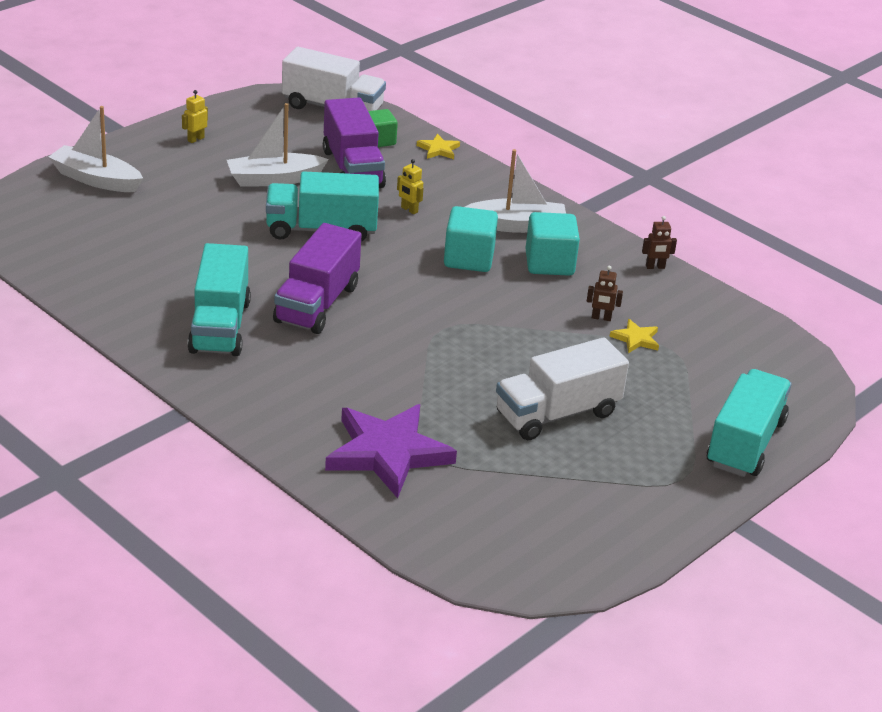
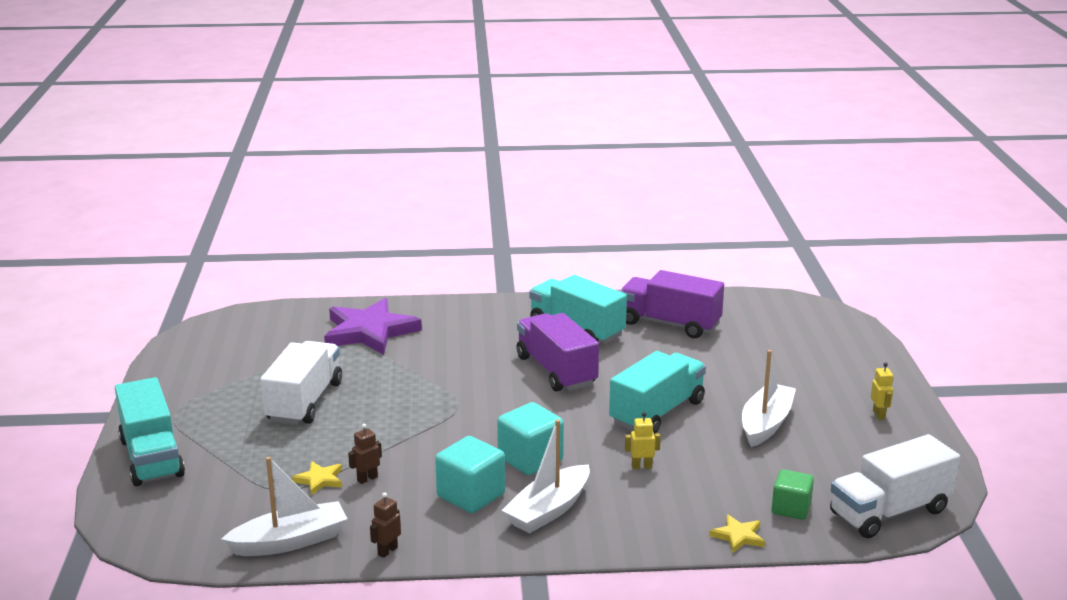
camera: 135 degrees right, 10 degrees down
white boat [48,106,143,192] -> white boat moved to [221,457,347,556]
purple truck [323,98,386,188] -> purple truck moved to [620,270,724,338]

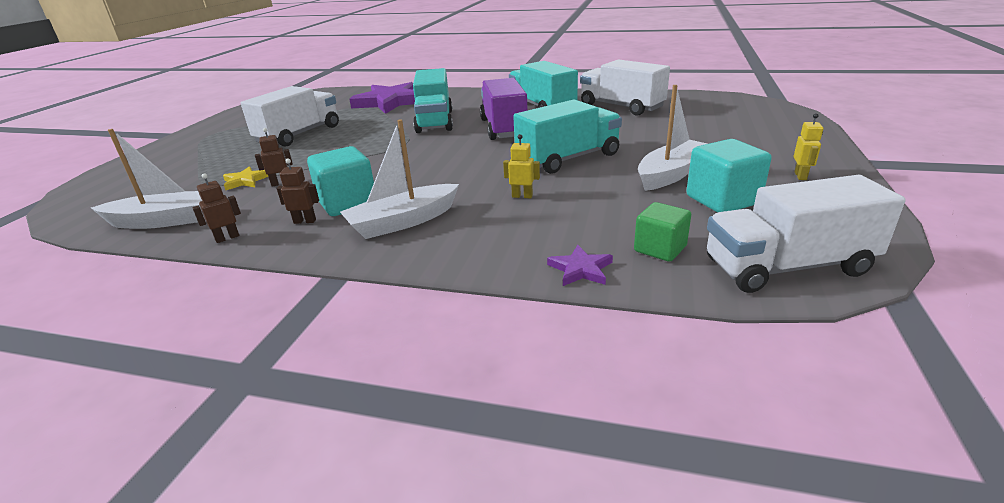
camera: 20 degrees right, 5 degrees up
turquoise truck [115,377,185,486] -> turquoise truck moved to [413,68,453,133]
turquoise cube [497,402,564,475] -> turquoise cube moved to [686,139,772,213]
purple truck [620,270,724,338] -> white truck [580,59,670,115]
yellow star [710,515,765,553] -> purple star [547,245,613,286]
none -> brown robot [277,158,319,224]

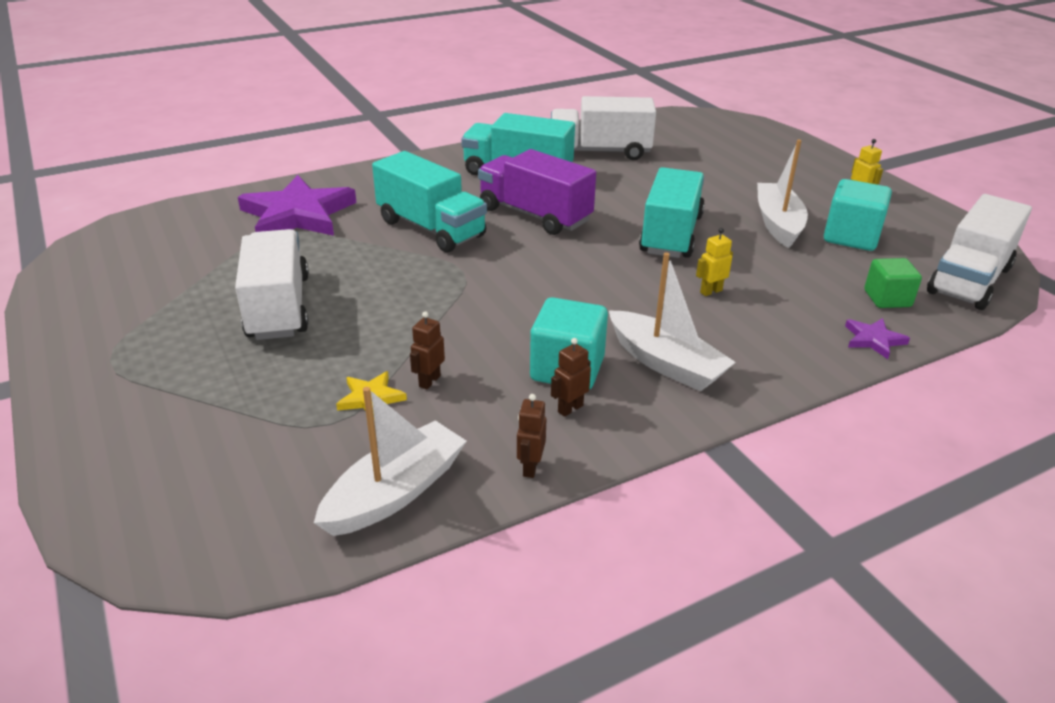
camera: 45 degrees left, 5 degrees up
white boat [340,119,459,239] -> white boat turned 60 degrees counterclockwise [609,253,736,391]

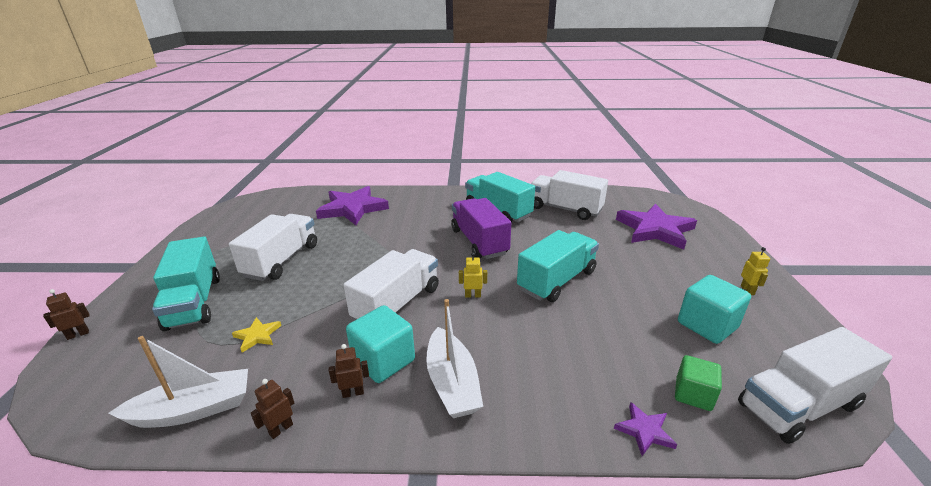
camera: 30 degrees right, 5 degrees down
turquoise truck [372,151,487,252] -> turquoise truck moved to [152,237,220,331]
brown robot [410,311,445,390] -> brown robot moved to [43,289,90,340]
yellow robot [696,228,733,296] -> yellow robot moved to [459,253,487,298]
white boat [757,139,808,248] -> none
none -> white truck [344,249,439,321]
none -> purple star [616,204,697,250]

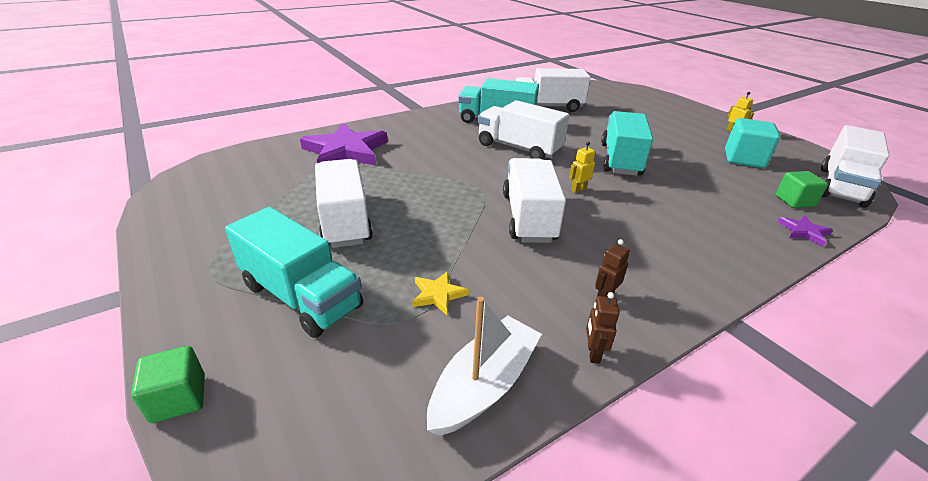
camera: 35 degrees left, 5 degrees up
brown robot [43,289,90,340] -> green cube [131,346,205,423]
turquoise cube [346,305,415,383] -> none
white boat [426,299,483,418] -> none
purple truck [451,198,511,259] -> white truck [478,100,569,159]
purple star [616,204,697,250] -> none

